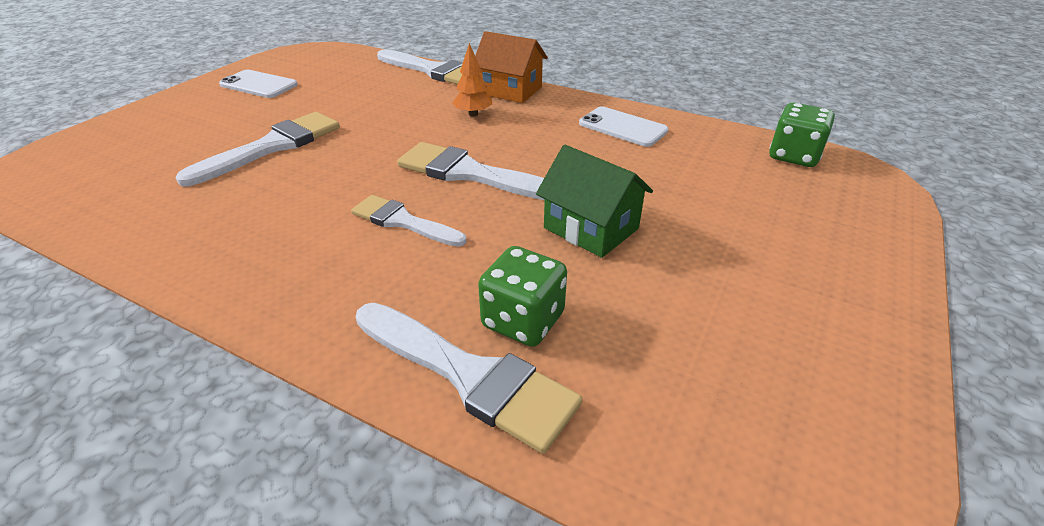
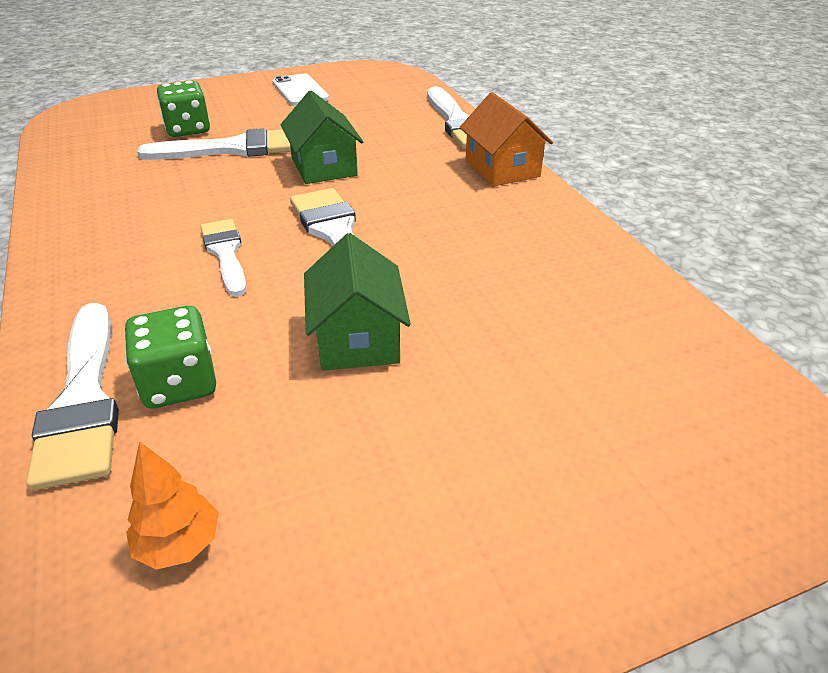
camera: 40 degrees right, 0 degrees up
orange tree [453,43,492,117] -> orange tree moved to [126,441,219,570]
white phone [579,106,668,147] -> none
green dice [769,103,835,167] -> green dice moved to [157,81,210,137]
none -> green house [281,91,363,184]

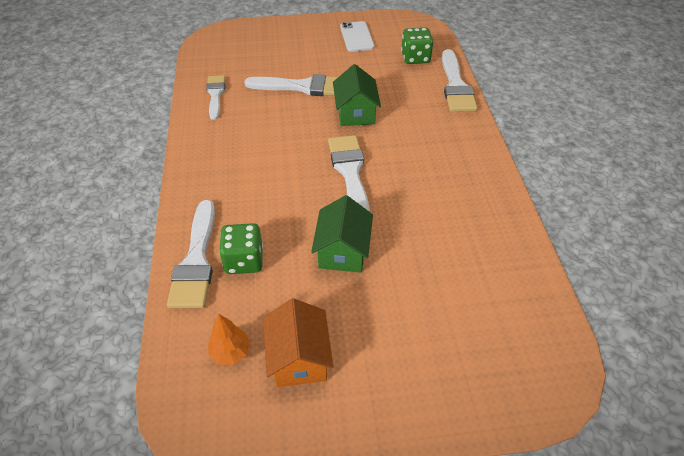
camera: 15 degrees right, 10 degrees up
green dice [157,81,210,137] -> green dice moved to [401,27,433,64]
white brush [200,219,247,296] -> white brush moved to [206,75,225,120]
orange house [459,92,553,186] -> orange house moved to [263,298,333,387]

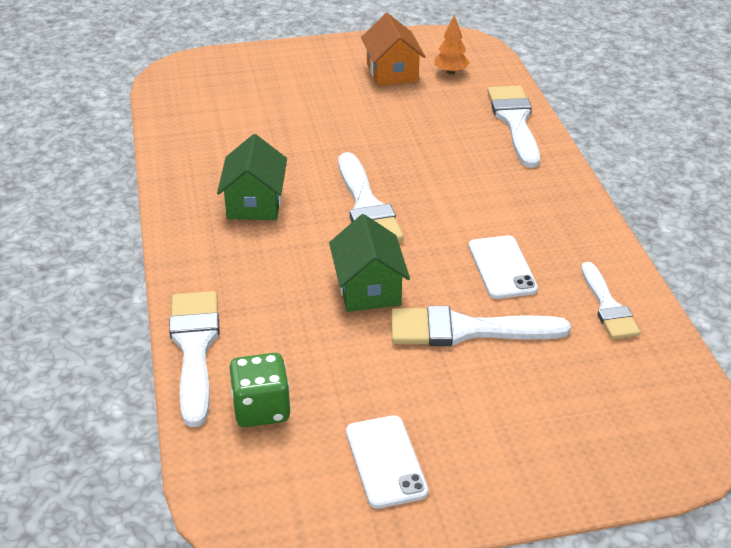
camera: 175 degrees right, 10 degrees down
green dice [219,223,263,274] -> none
green house [311,195,373,273] -> green house moved to [217,134,287,220]
none -> white phone [469,235,538,299]

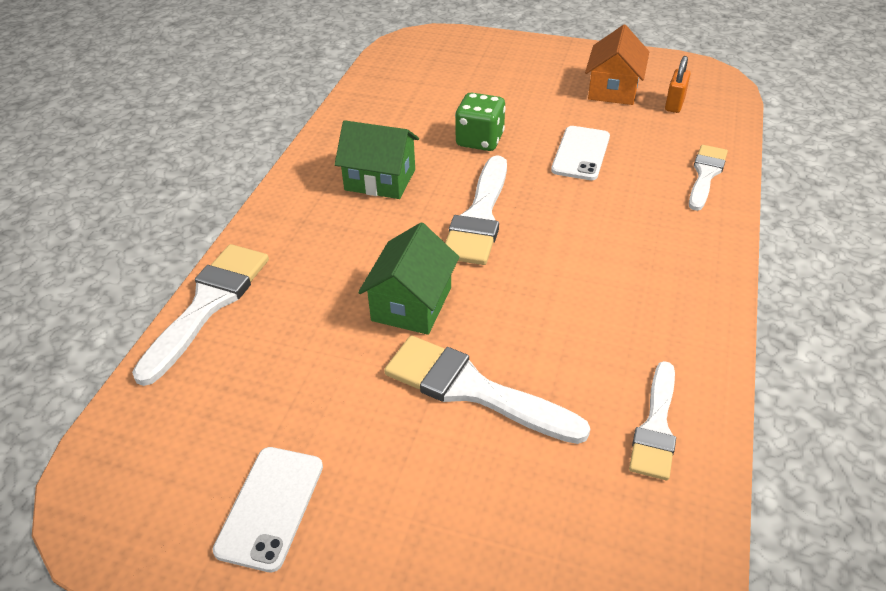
camera: 30 degrees right, 5 degrees up
green house [217,134,287,220] -> green house turned 75 degrees clockwise [335,120,419,199]
green dice [229,353,291,427] -> green dice moved to [455,92,505,151]
orange tree [434,15,470,75] -> orange padlock [665,56,691,113]
white phone [469,235,538,299] -> white phone moved to [551,126,610,180]
white brush [487,85,540,168] -> white brush [689,145,728,211], size x0.66

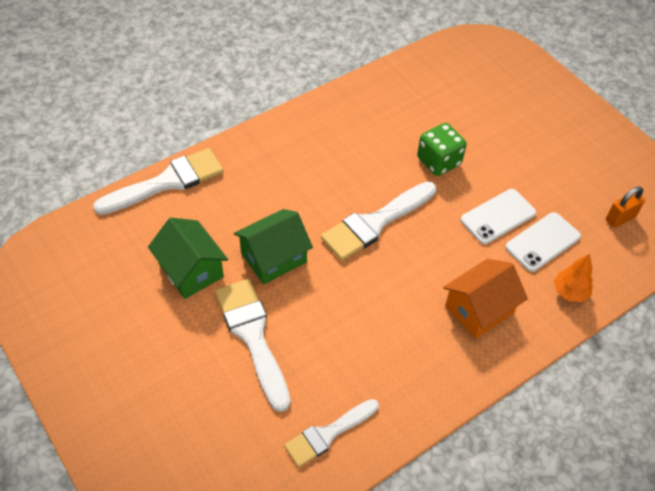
camera: 35 degrees right, 10 degrees up
white phone [213,447,323,572] -> white phone moved to [505,212,581,272]
green house [335,120,419,199] -> green house moved to [148,218,228,299]
orange house [585,25,649,105] -> orange house moved to [443,259,528,339]
white brush [689,145,728,211] -> orange tree [554,254,593,302]

